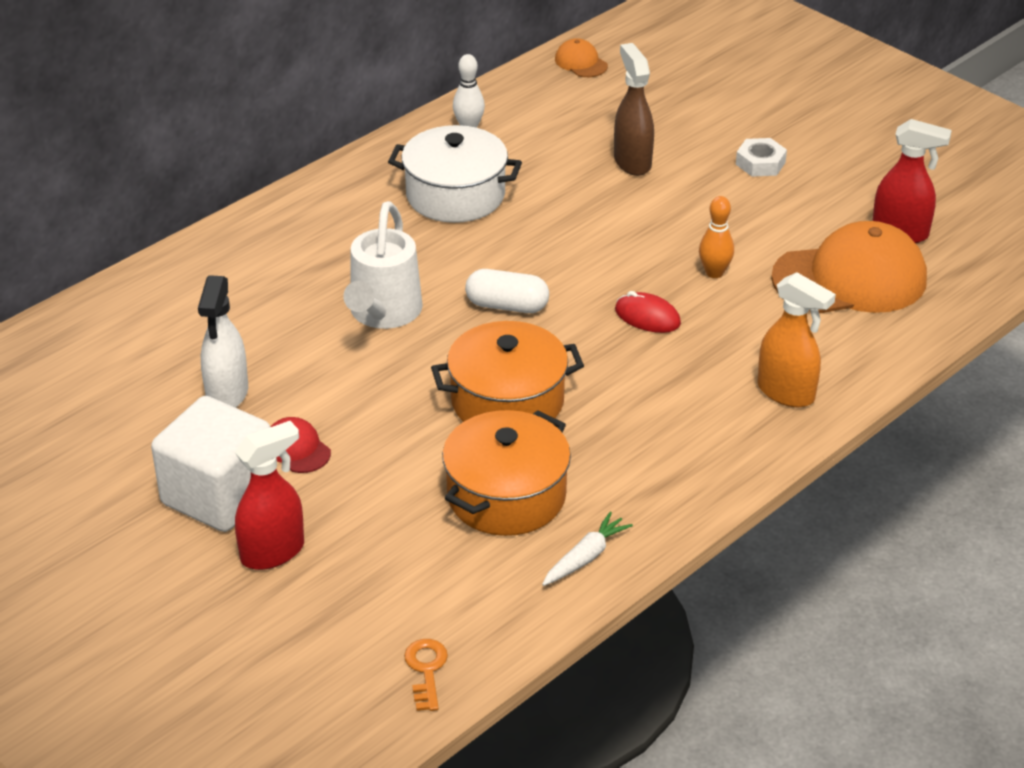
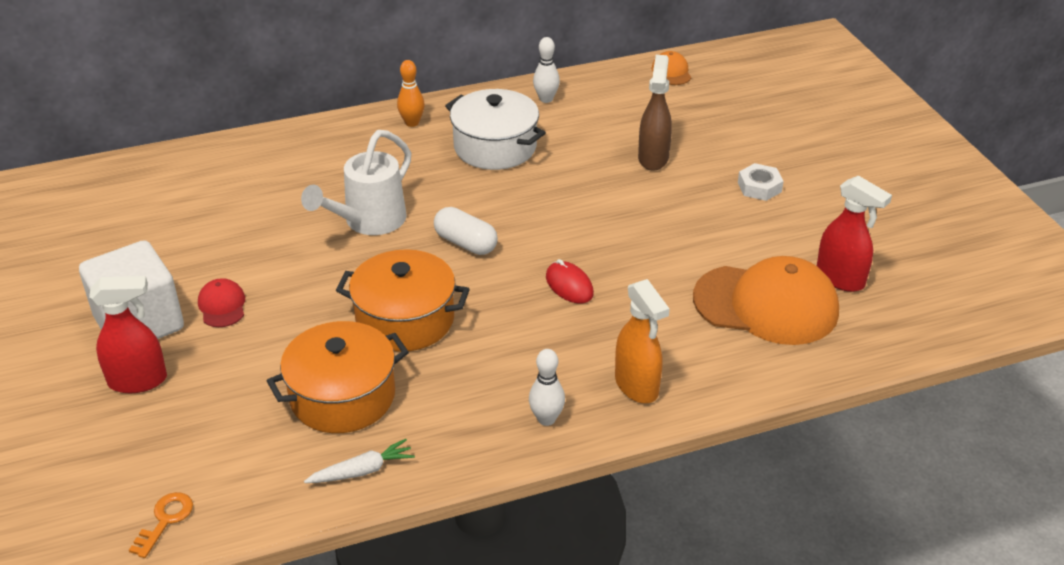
camera: 25 degrees right, 0 degrees up
white spray bottle [198,275,248,408] -> none
orange bowling pin [699,196,734,278] -> orange bowling pin moved to [397,60,425,127]
none -> white bowling pin [529,349,565,426]

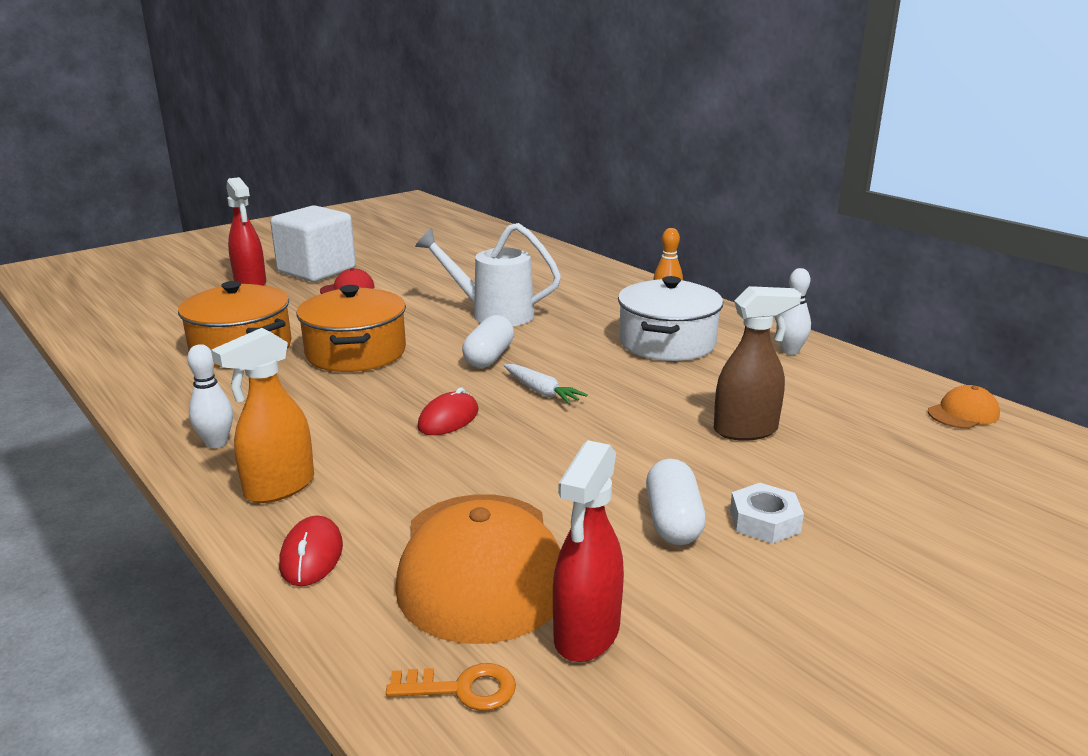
camera: 70 degrees right, 15 degrees down
orange key [129,492,193,558] -> orange key moved to [386,663,516,711]
white carrot [304,439,415,483] -> white carrot moved to [504,364,588,405]
none -> red mouse [279,515,343,586]
none -> white capsule [646,459,706,545]

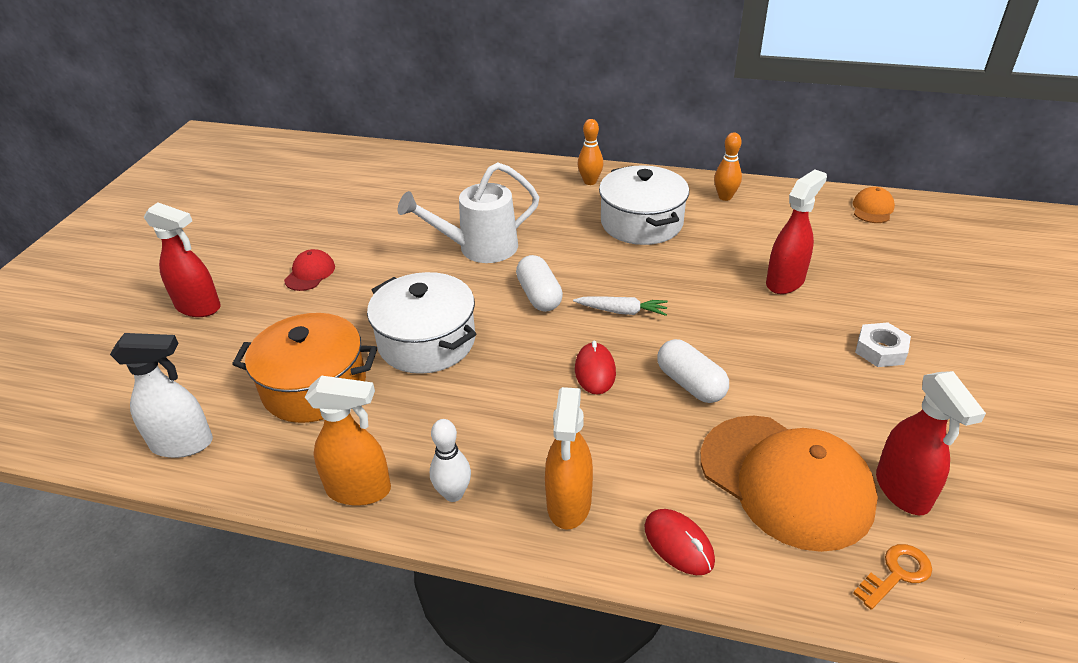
camera: 35 degrees left, 15 degrees up
white cube [270,205,356,282] -> none
orange pot [297,285,406,372] -> white pot [367,272,476,374]
white capsule [646,459,706,545] -> white capsule moved to [657,339,729,403]
brown spray bottle [714,286,801,441] -> red spray bottle [766,169,827,294]
white bowling pin [776,268,811,355] -> orange bowling pin [714,133,742,201]
none -> white spray bottle [110,333,213,458]
none -> orange spray bottle [305,375,391,506]

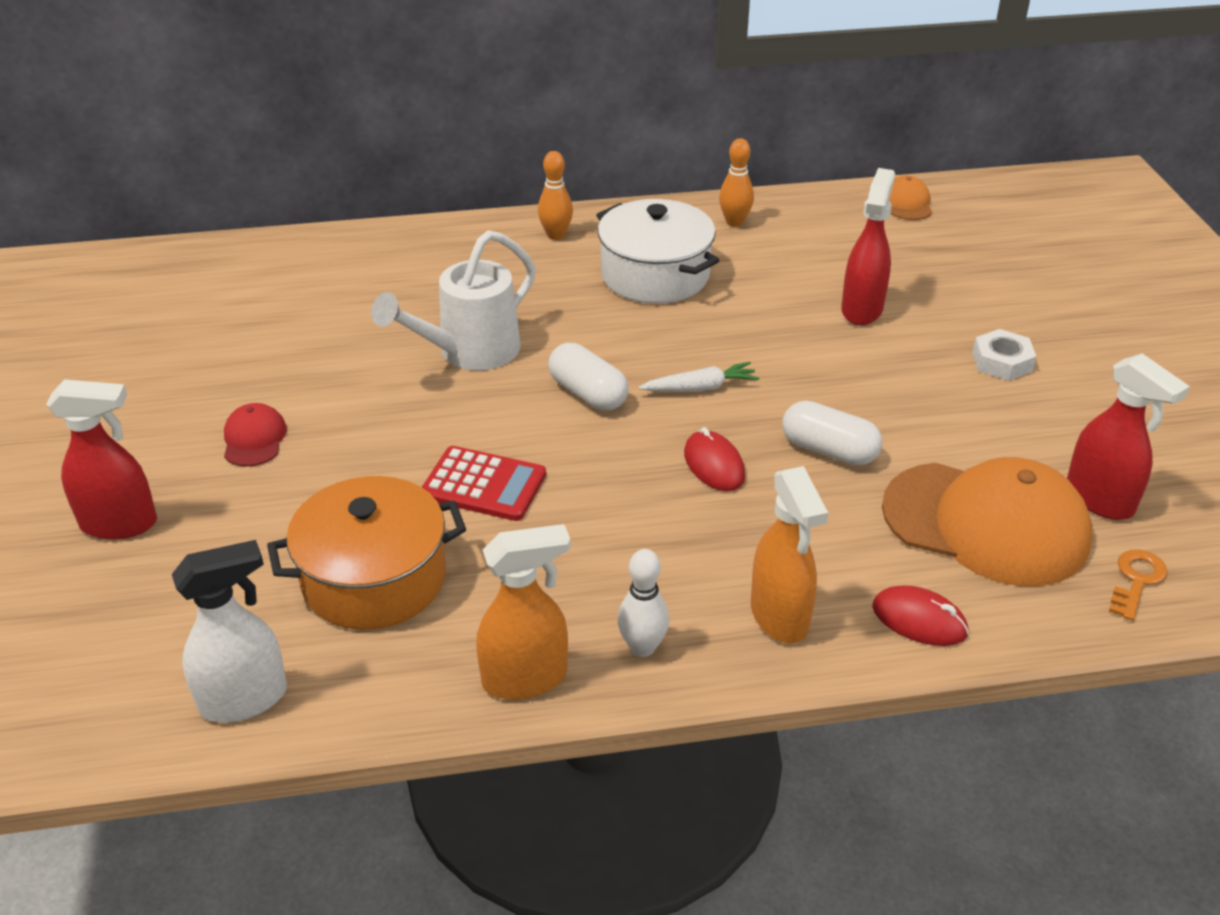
camera: 25 degrees left, 0 degrees up
white pot [367,272,476,374] -> red calculator [422,446,546,521]

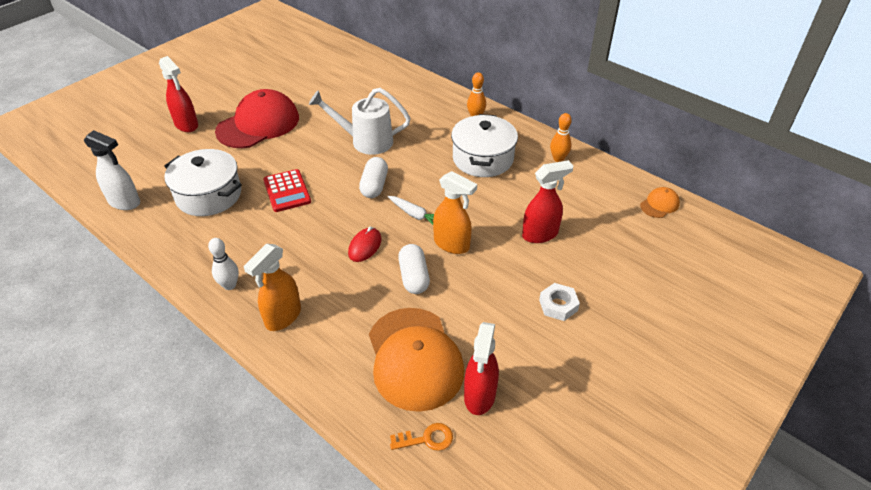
camera: 50 degrees right, 5 degrees up
red cap [224,403,287,467] -> red cap [215,89,299,148], size x2.28
orange pot [267,476,466,630] -> white pot [164,149,242,216]
orange spray bottle [476,524,570,700] -> orange spray bottle moved to [433,171,477,254]
red mouse [872,585,969,646] -> none

